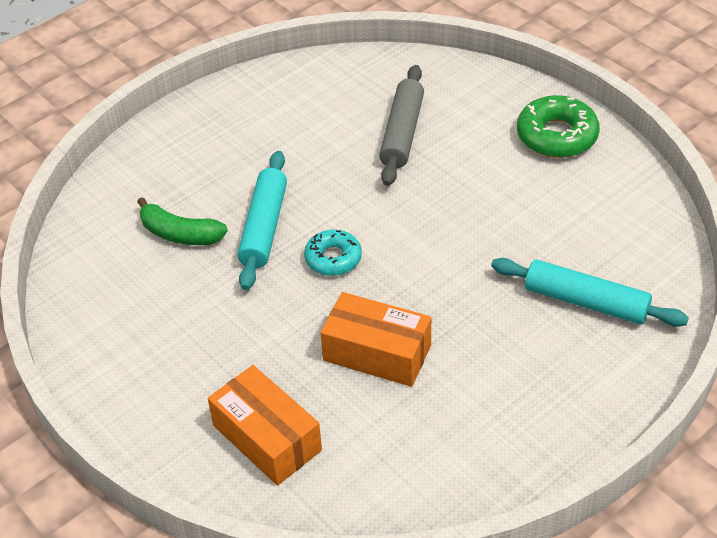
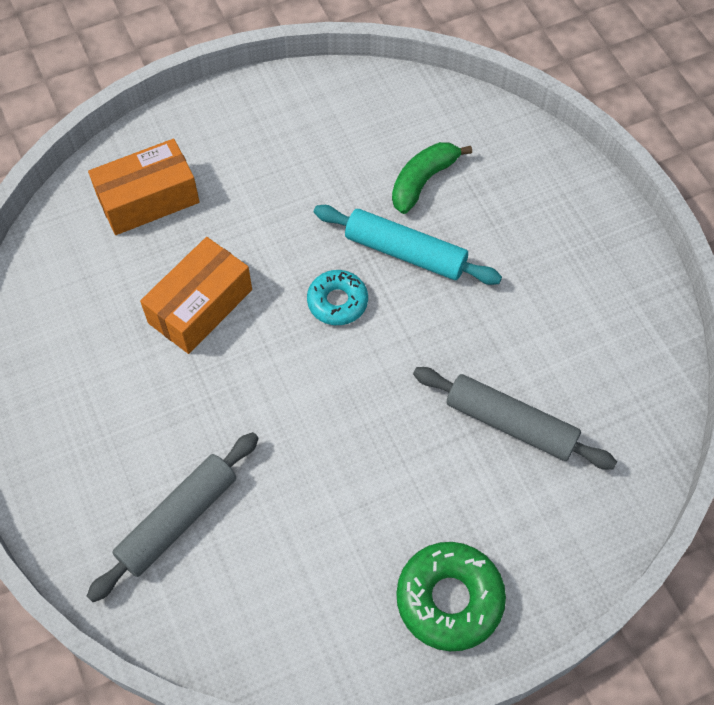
camera: 105 degrees right, 15 degrees up
turquoise rolling pin [491,258,689,327] -> grey rolling pin [87,432,259,602]

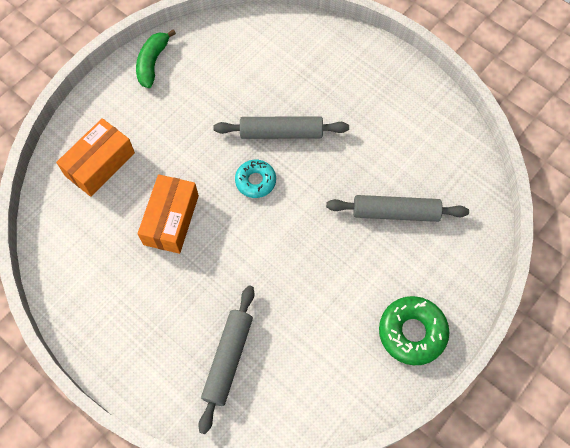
camera: 25 degrees left, 5 degrees up
turquoise rolling pin [314,205,502,285] -> grey rolling pin [213,116,349,139]
green banana [392,142,472,214] -> green banana moved to [136,30,176,88]

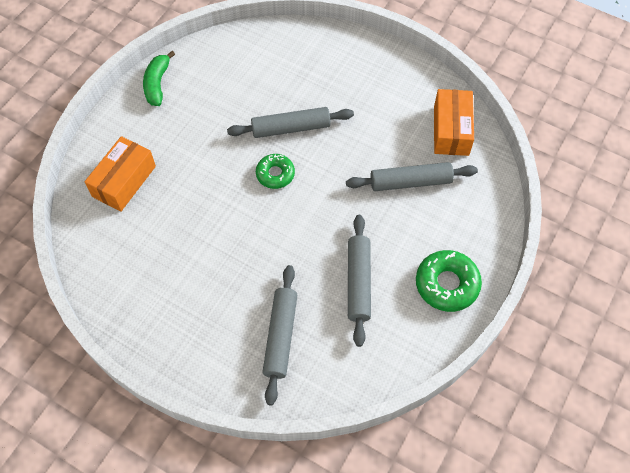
camera: 10 degrees left, 5 degrees down
orange box [138,174,199,254] -> orange box moved to [434,89,474,156]
turquoise donut [235,160,276,198] -> green donut [256,154,295,189]
none -> grey rolling pin [348,215,371,347]

